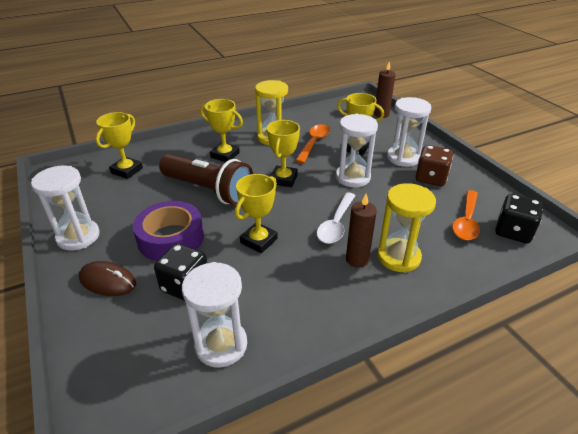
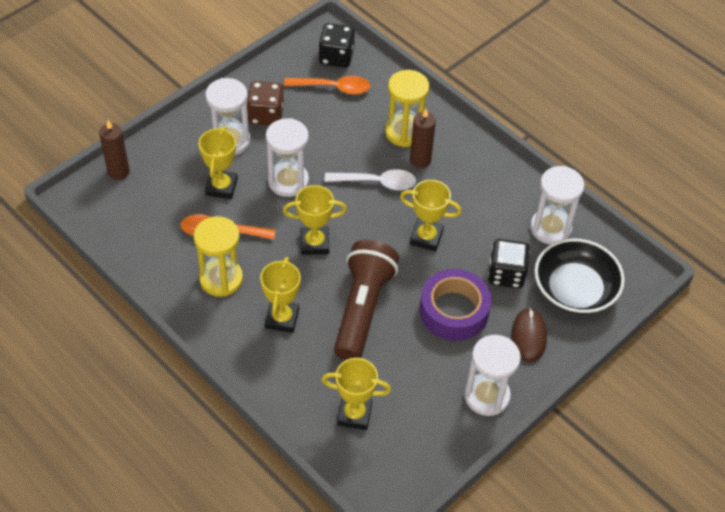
camera: 110 degrees left, 15 degrees up
none -> black bowl [535,238,625,314]

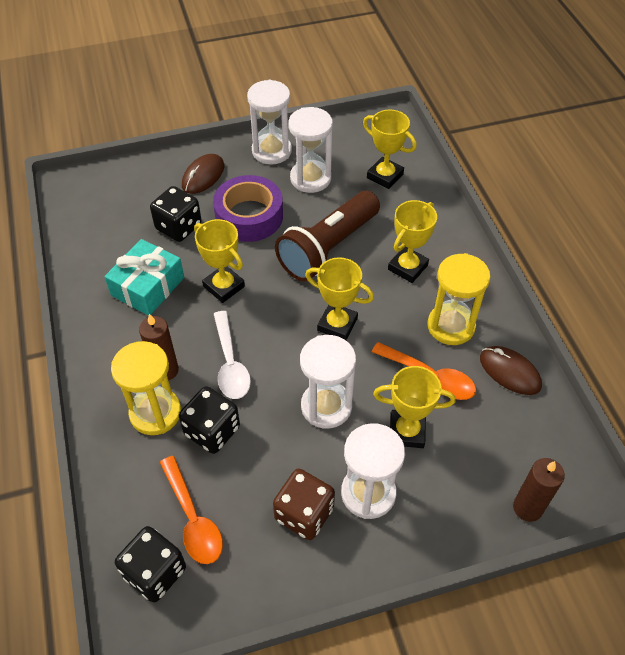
camera: 150 degrees left, 0 degrees up
yellow trophy [198,126,237,199] -> yellow trophy turned 60 degrees clockwise [373,366,456,448]
orange spoon [284,76,370,95] -> orange spoon turned 150 degrees counterclockwise [160,456,223,564]
white spoon [325,169,416,190] -> white spoon turned 135 degrees counterclockwise [214,311,251,399]
white hourglass [530,166,584,245] -> white hourglass moved to [288,107,333,193]
black bowl [535,238,625,314] -> none
none -> turquoise gift [104,239,184,316]
none -> black dice [179,386,240,454]
none -> brown mouse [480,346,542,395]

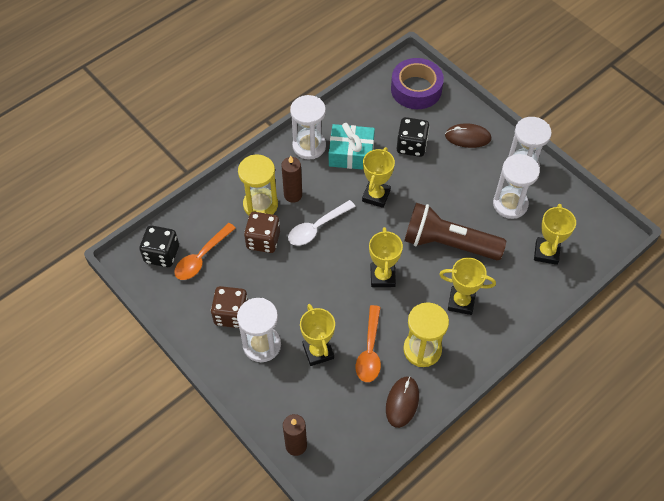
camera: 65 degrees right, 5 degrees up
black dice [179,386,240,454] -> brown dice [244,212,280,253]
purple tape [213,175,283,242] -> purple tape moved to [391,58,444,109]
white hourglass [300,335,356,429] -> white hourglass moved to [290,95,326,160]

